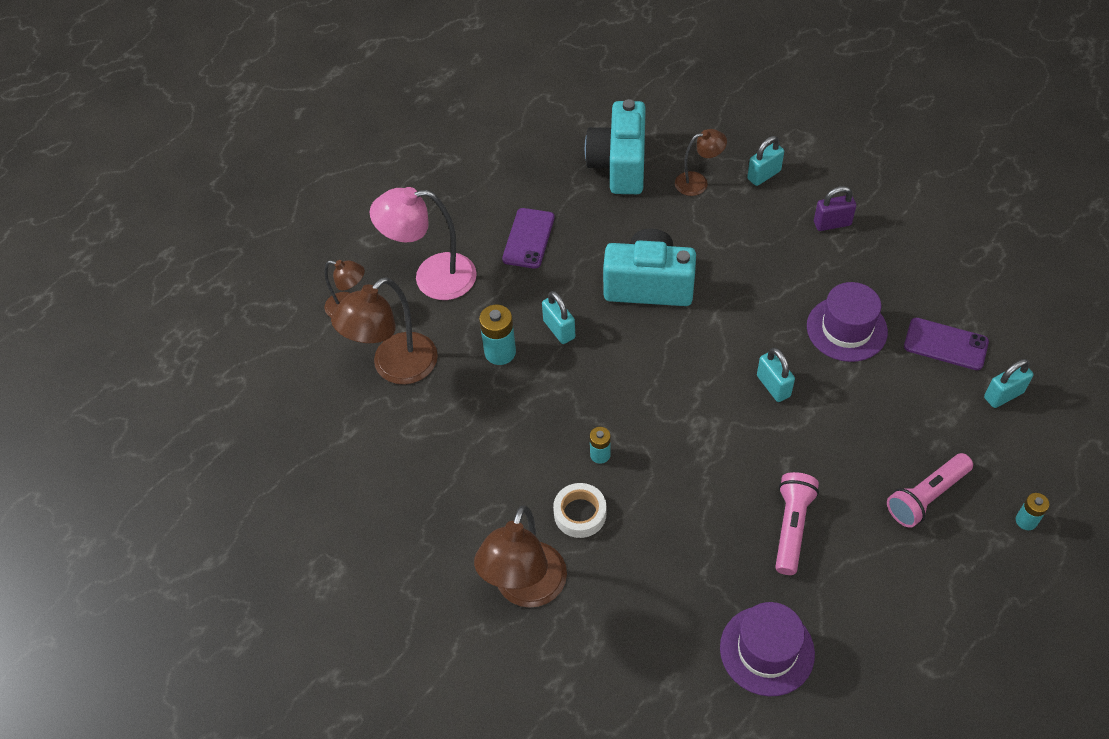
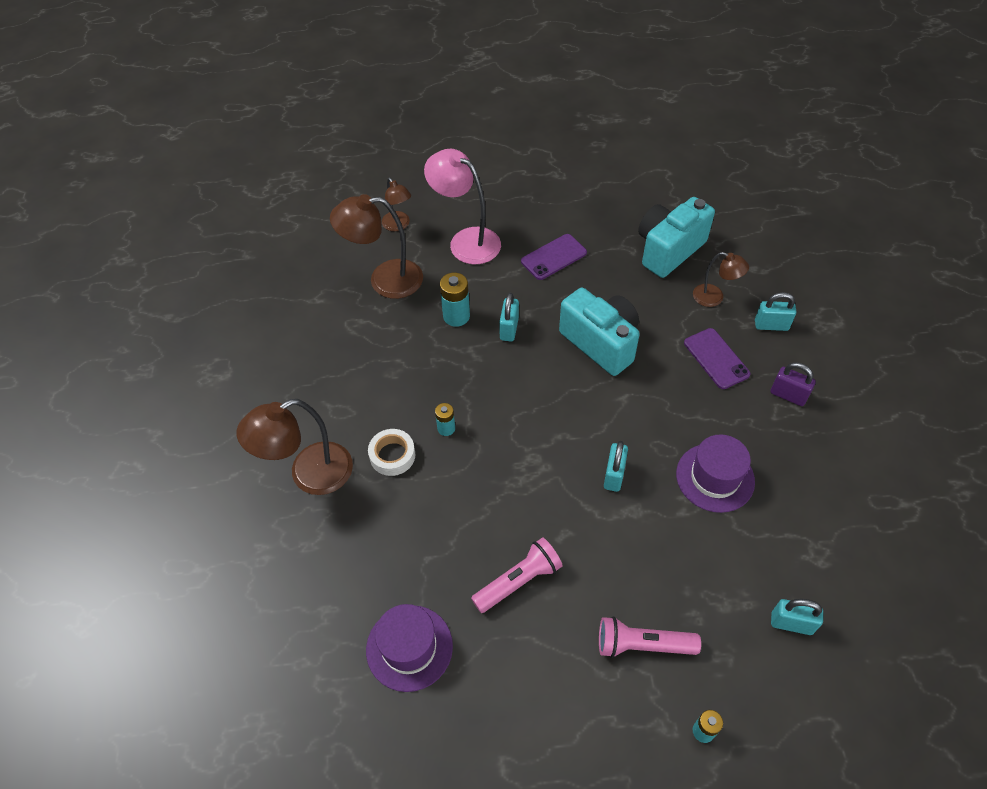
camera: 40 degrees right, 0 degrees up
purple phone [904,318,989,370] -> purple phone moved to [684,328,750,389]

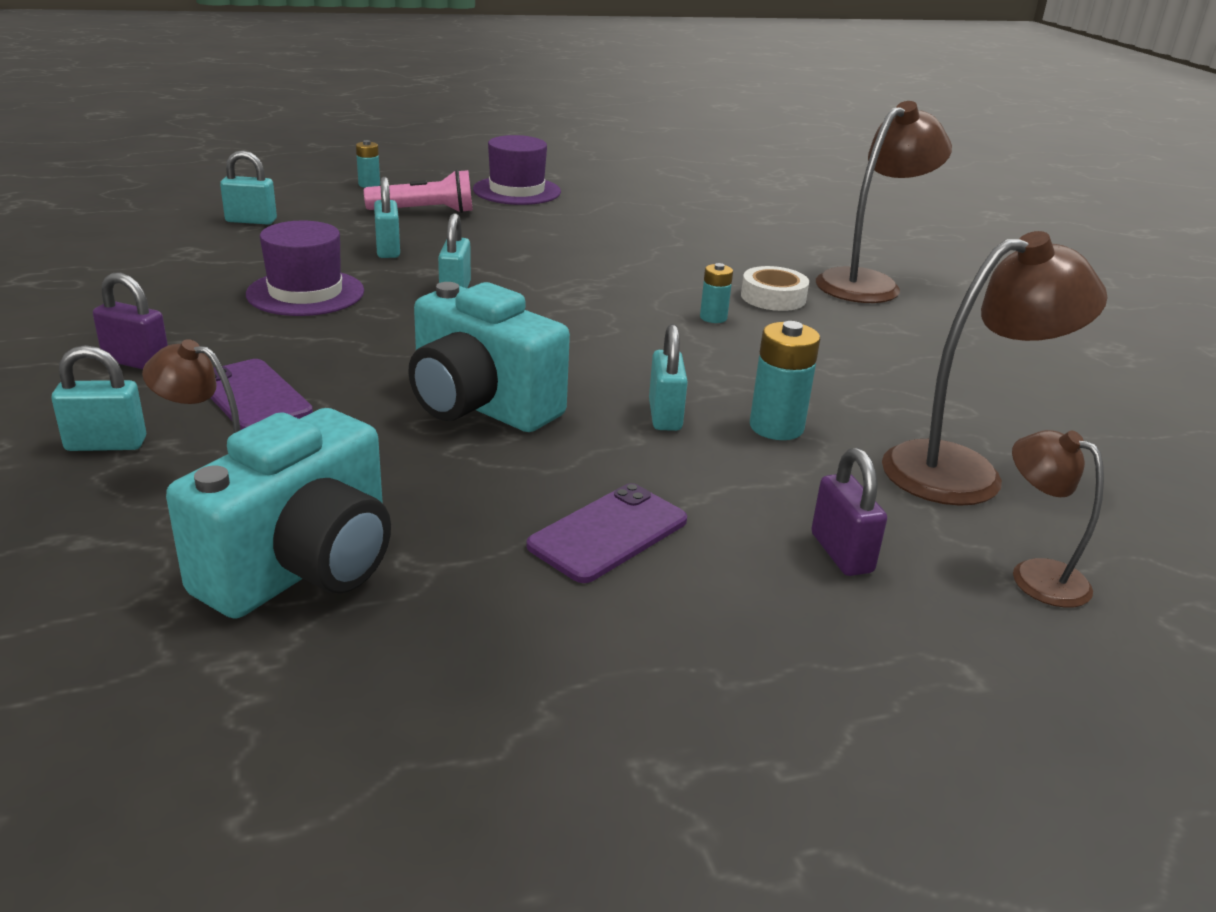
camera: 165 degrees right, 25 degrees down
purple hat [366,604,453,692] -> purple hat moved to [473,135,561,205]
pink lamp [424,149,501,264] -> purple padlock [811,448,887,576]
pink flashlight [471,537,563,613] -> none
none -> turquoise padlock [374,177,400,258]

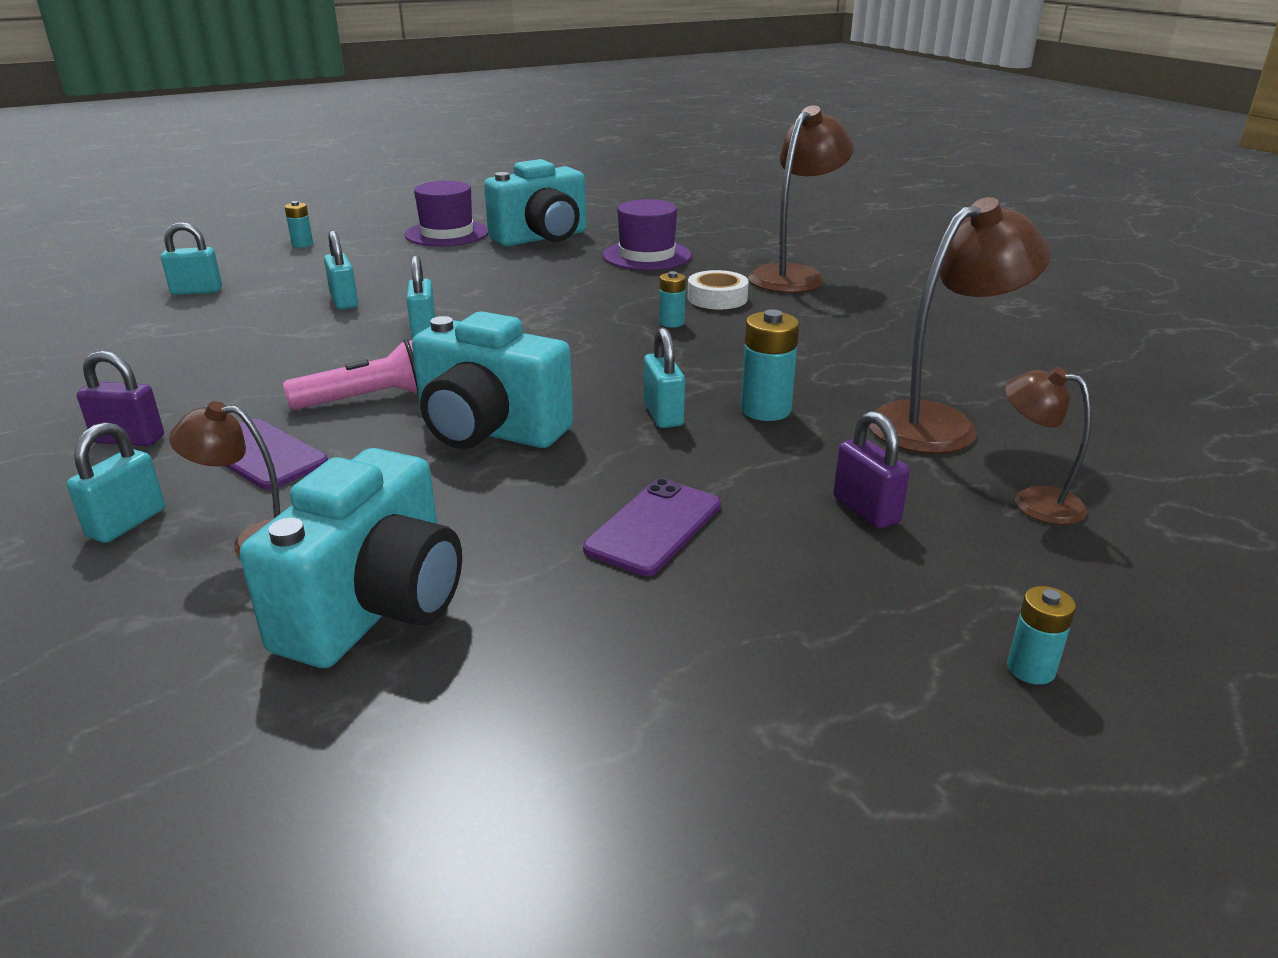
camera: 10 degrees left, 0 degrees up
turquoise padlock [52,345,146,451] -> turquoise padlock turned 45 degrees counterclockwise [67,422,165,543]
purple hat [246,220,364,316] -> purple hat moved to [603,199,692,270]
pink flashlight [364,169,473,213] -> pink flashlight moved to [283,339,418,410]
none -> turquoise camera [484,159,586,246]
none -> turquoise battery [1007,586,1076,685]

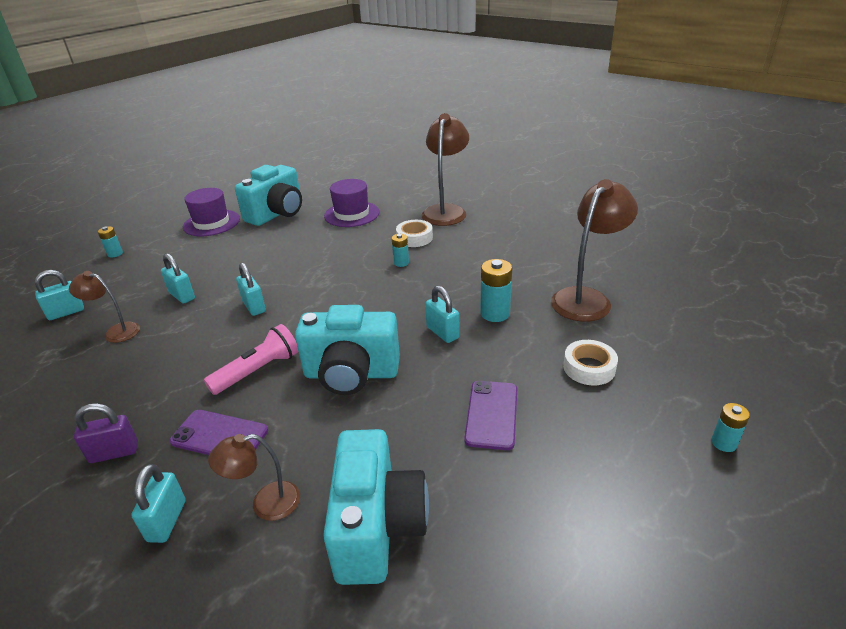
camera: 20 degrees left, 5 degrees up
purple padlock [833,411,910,529] -> white tape [563,340,618,385]
brown lamp [1005,367,1091,525] -> brown lamp moved to [69,271,140,343]

